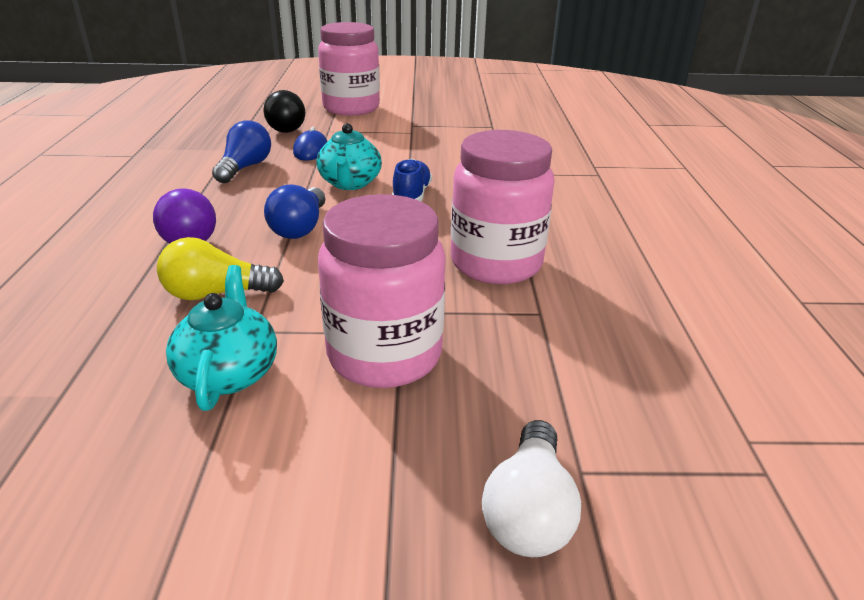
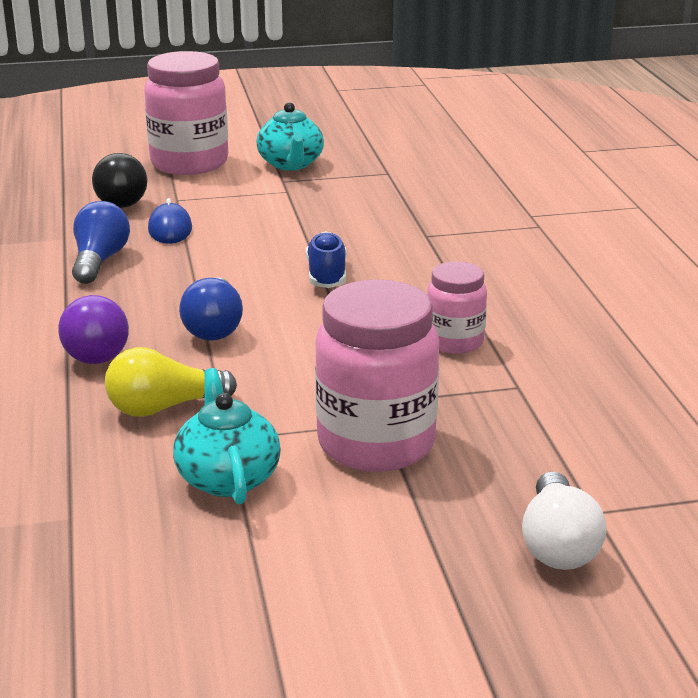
camera: 10 degrees left, 5 degrees down
turquoise teapot [317,123,382,190] -> turquoise teapot moved to [257,102,324,170]
pink jar [451,130,554,284] -> pink jar [427,261,487,354], size x0.56

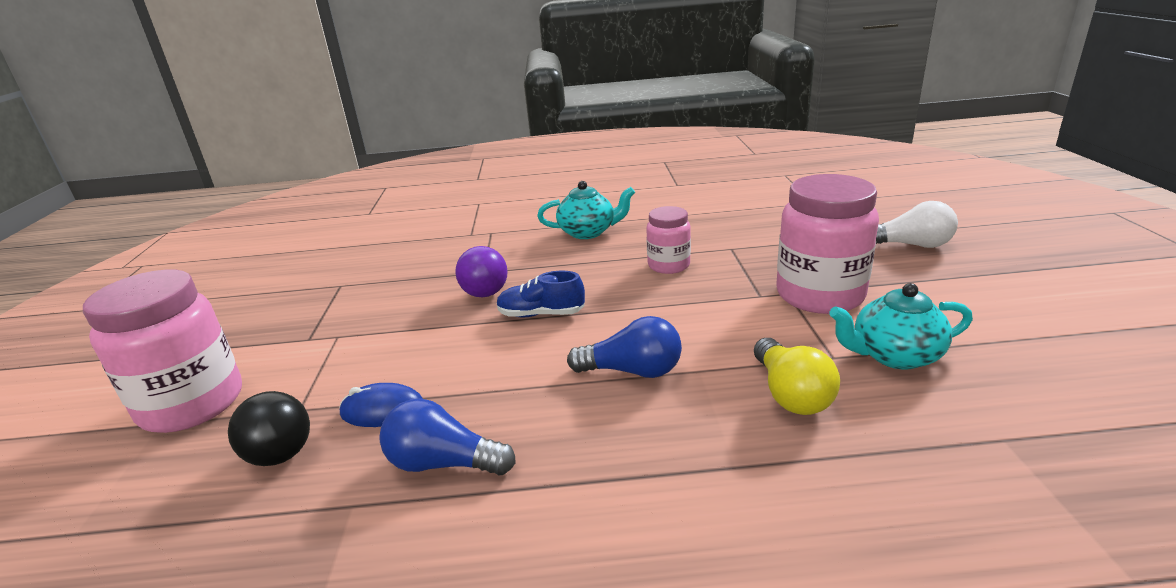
camera: 80 degrees left, 0 degrees up
purple ball [58,295,129,364] -> purple ball moved to [455,246,508,297]
turquoise teapot [257,102,324,170] -> turquoise teapot moved to [537,181,635,239]

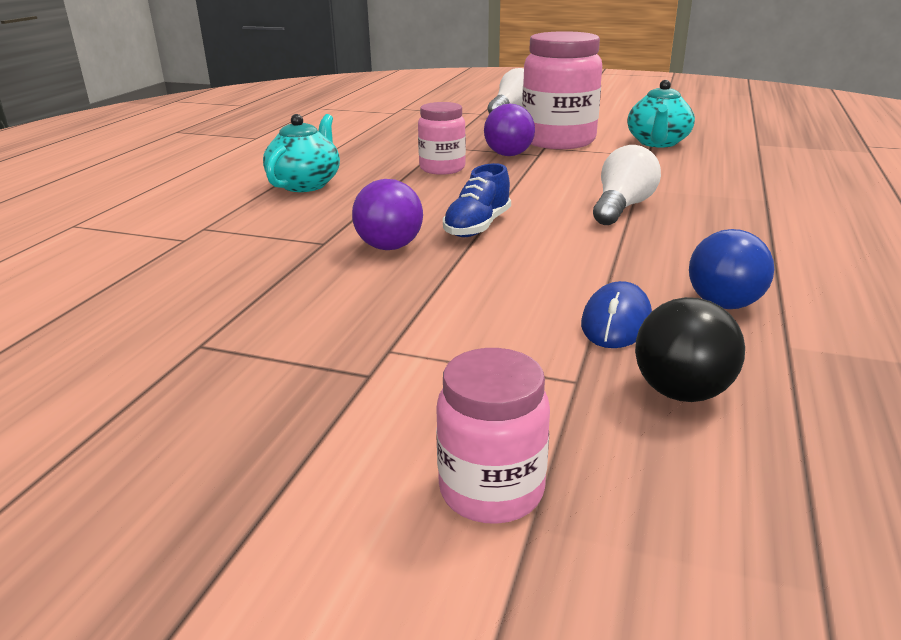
camera: 70 degrees left, 0 degrees up
pink jar [83,270,242,433] -> pink jar [436,348,550,524], size x0.56
blue light bulb [567,316,682,378] -> white light bulb [593,145,661,225]
yellow light bulb [754,338,840,415] -> none
none -> purple ball [484,104,535,156]

